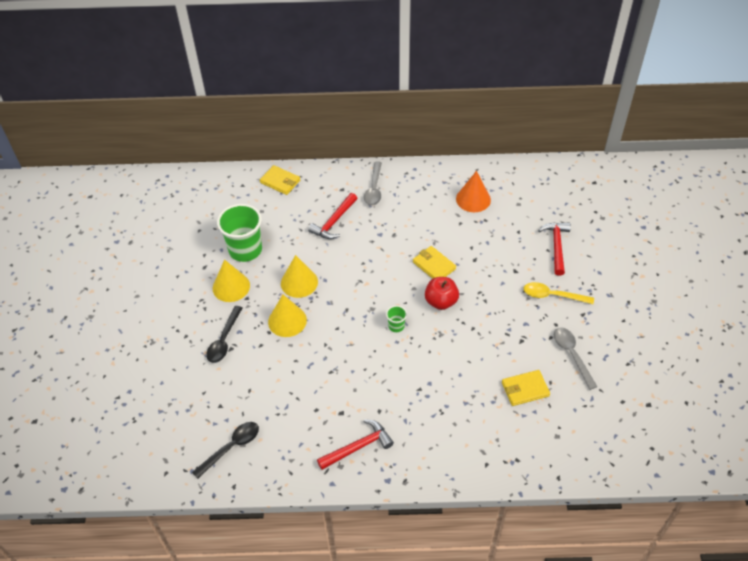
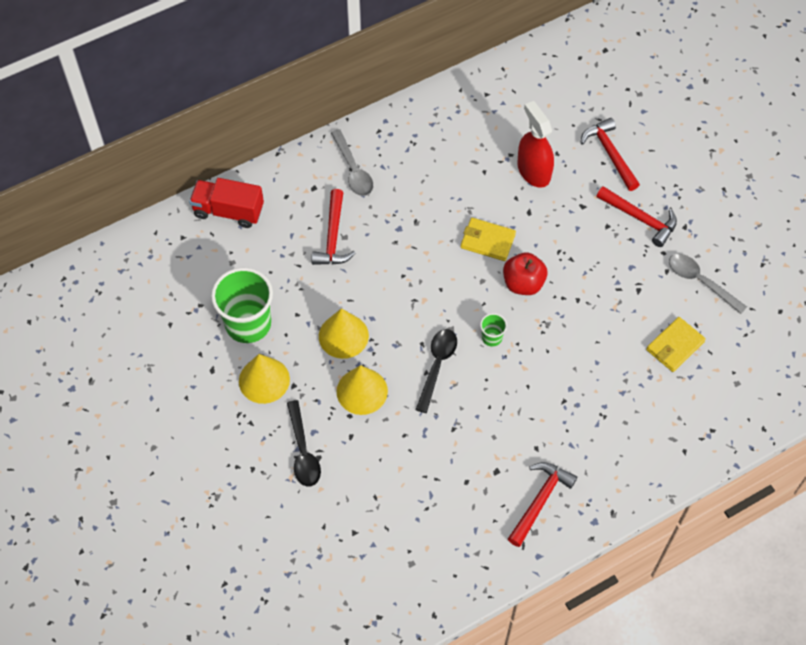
camera: 30 degrees left, 10 degrees up
black spoon [192,422,259,479] -> black spoon moved to [416,329,457,413]
yellow wallet [260,165,300,195] -> red truck [189,178,264,228]
orange cone [456,171,491,212] -> none
yellow spoon [524,282,594,304] -> red hammer [597,186,677,247]
none -> red spray bottle [517,101,554,188]

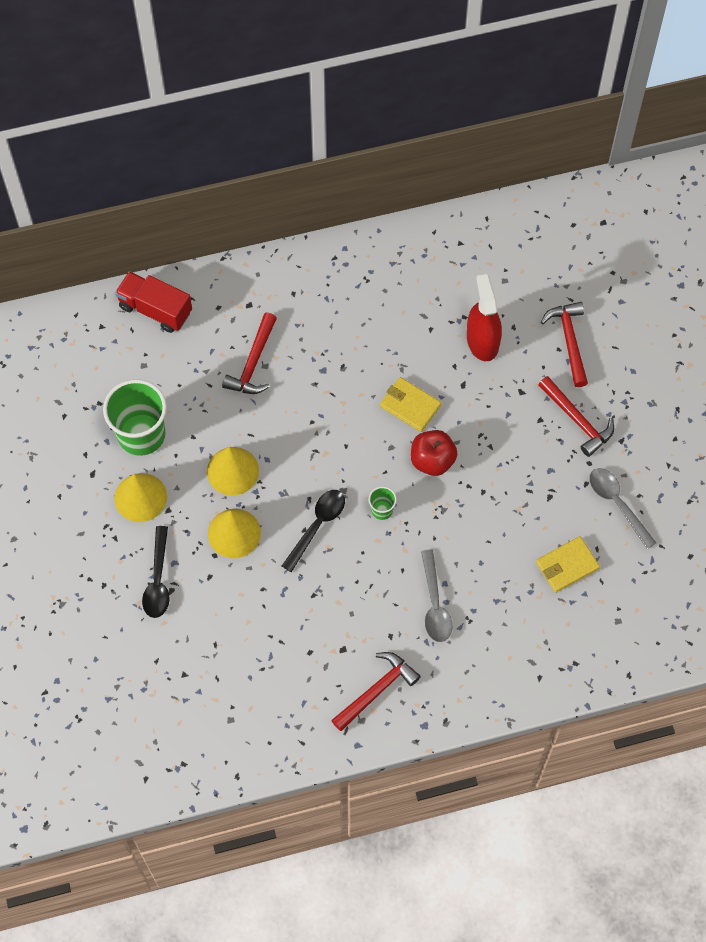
camera: 15 degrees right, 5 degrees up
grey spoon [331,129,373,196] -> grey spoon moved to [421,550,452,642]

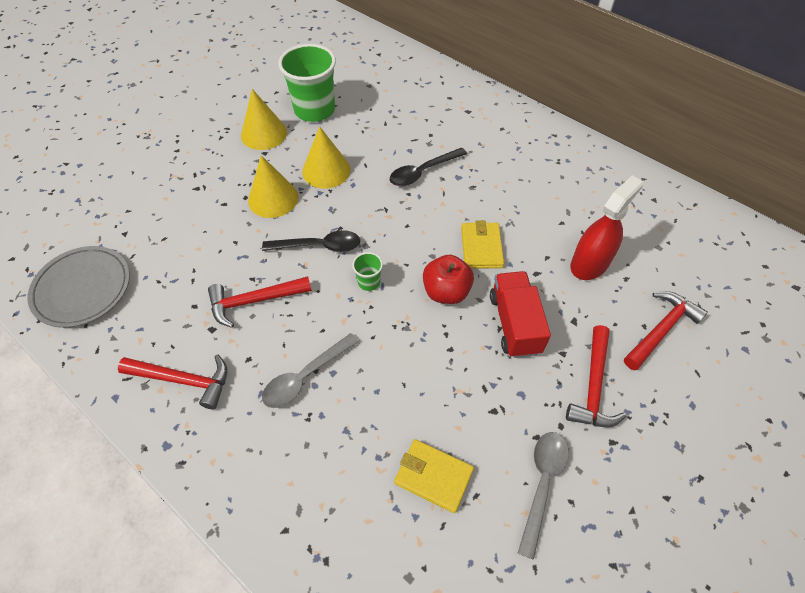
camera: 55 degrees right, 10 degrees down
red truck [115,271,192,333] -> red truck moved to [490,271,551,358]
black spoon [142,526,170,618] -> black spoon moved to [390,148,467,186]
red hammer [222,313,277,394] -> red hammer moved to [208,276,312,328]
none -> grey plate [28,246,130,328]

